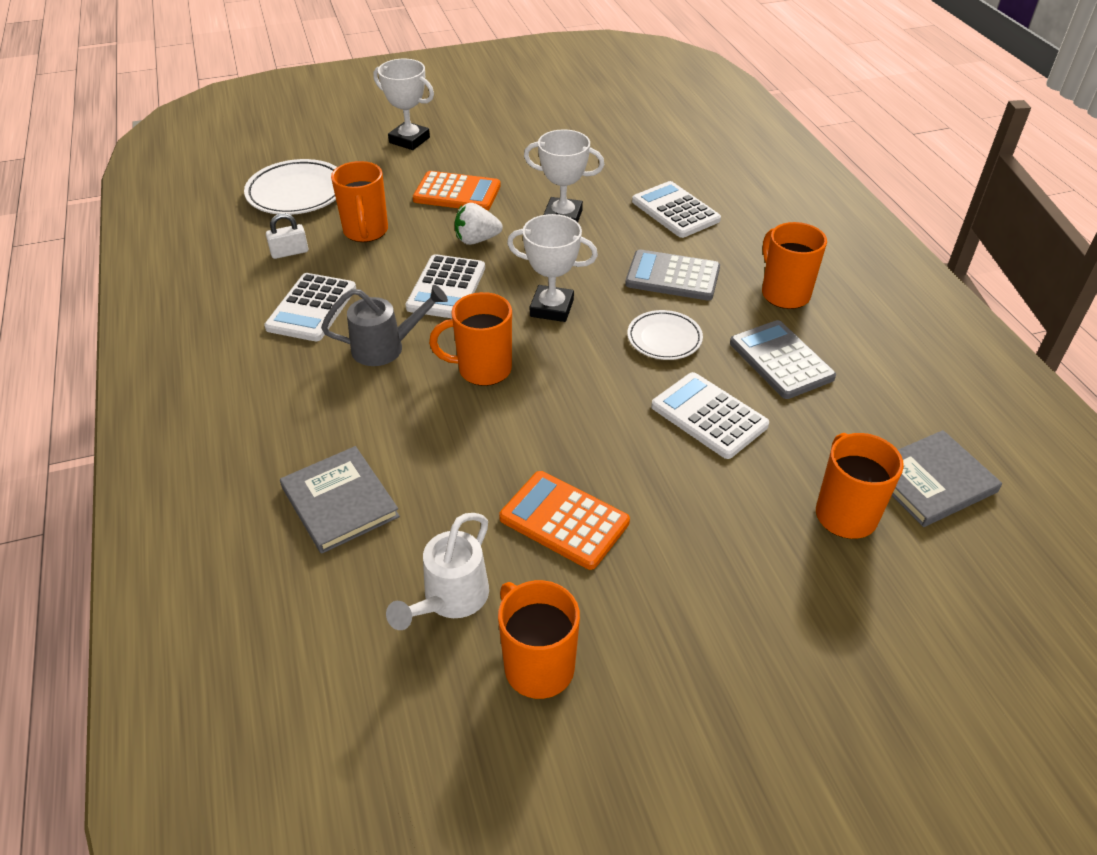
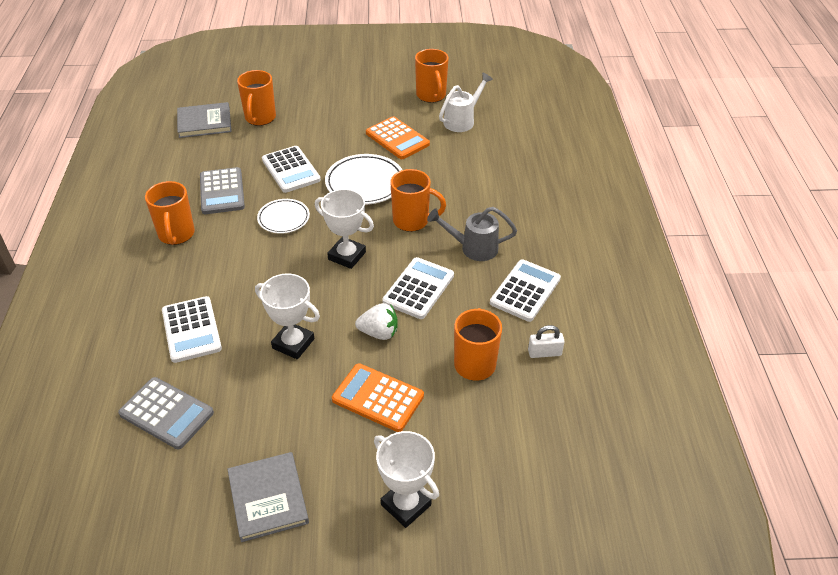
camera: 165 degrees left, 0 degrees up
white plate [244,159,337,215] -> white plate moved to [325,154,402,205]
grey book [280,446,400,554] -> grey book moved to [227,452,309,542]
grey calculator [625,249,720,301] -> grey calculator moved to [118,377,214,450]

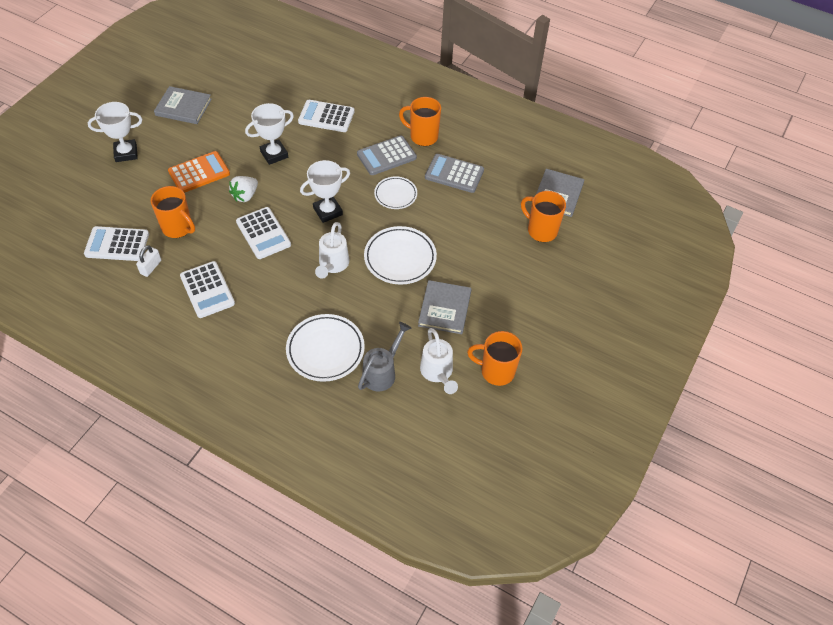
camera: 120 degrees right, 10 degrees up
grey calculator [118,377,214,450] -> grey calculator moved to [357,136,417,175]
white calculator [262,146,321,193] -> white calculator moved to [84,226,149,261]
orange calculator [366,116,430,159] -> grey book [418,280,471,334]
orange mug [390,169,446,232] -> white watering can [315,222,350,279]
grey watering can [427,207,517,261] -> grey watering can moved to [358,322,412,392]
none -> white plate [286,314,365,382]

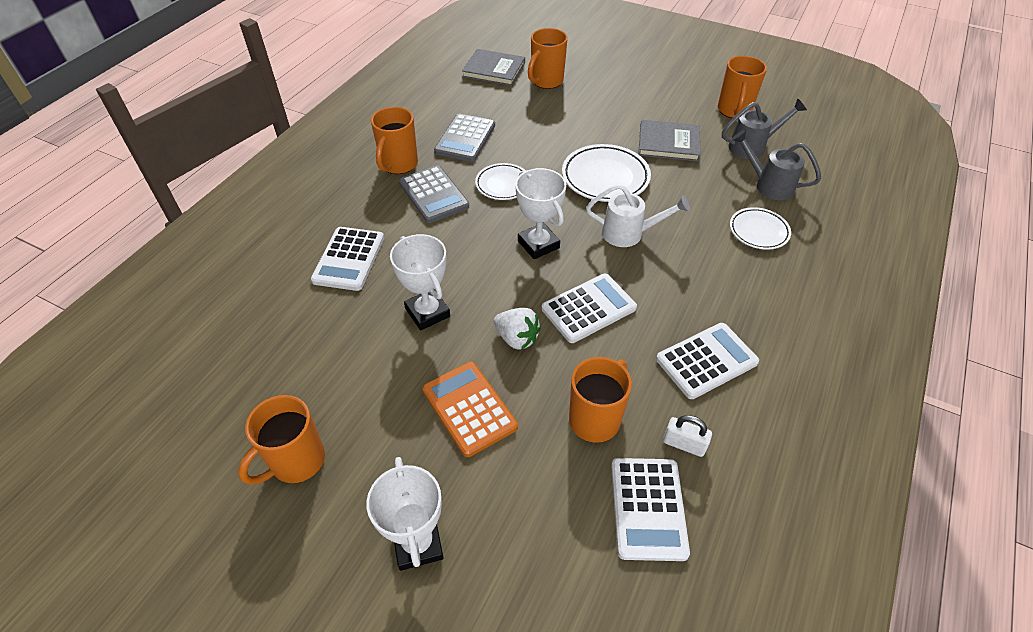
camera: 90 degrees left, 5 degrees down
grey book [154,86,212,124] -> orange mug [238,395,325,484]
white plate [286,314,365,382] -> white plate [730,207,791,250], size x0.63
white watering can [420,328,458,394] -> grey watering can [722,98,807,159]

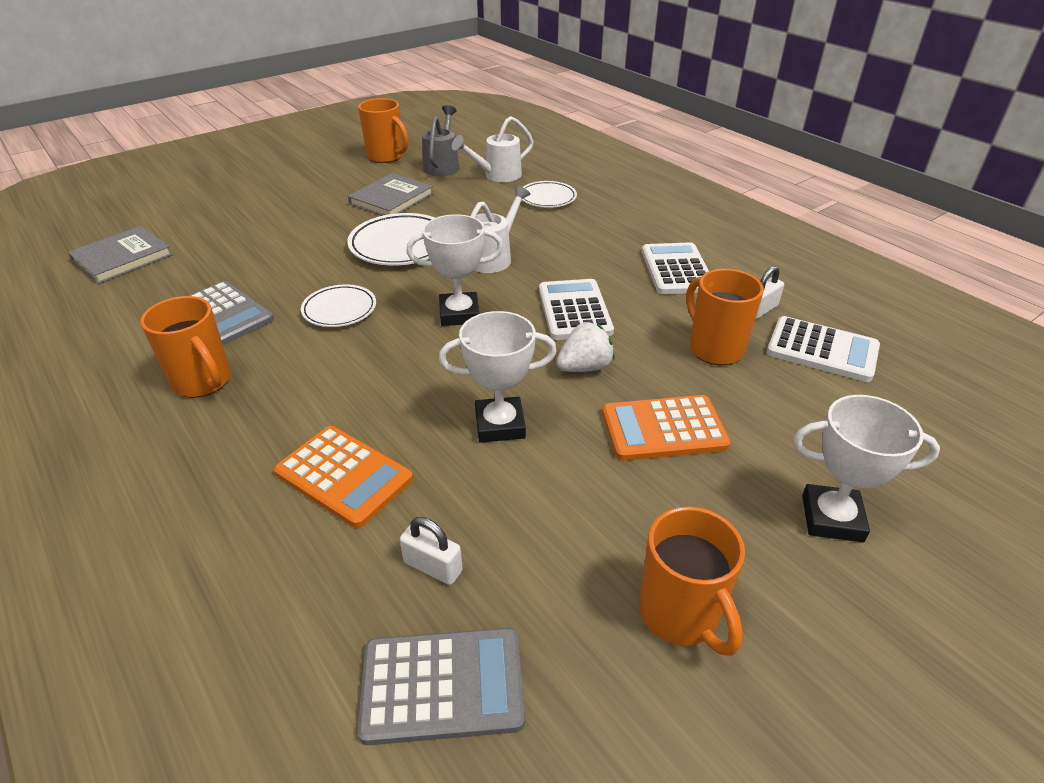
camera: 65 degrees left, 10 degrees down
white calculator [311,227,384,291] -> orange calculator [274,426,413,528]
grey calculator [399,165,469,223] -> grey calculator moved to [358,628,525,745]
orange mug [528,28,568,89] -> none
grey watering can [732,130,821,200] -> white watering can [452,116,534,182]
none -> white padlock [400,517,463,585]

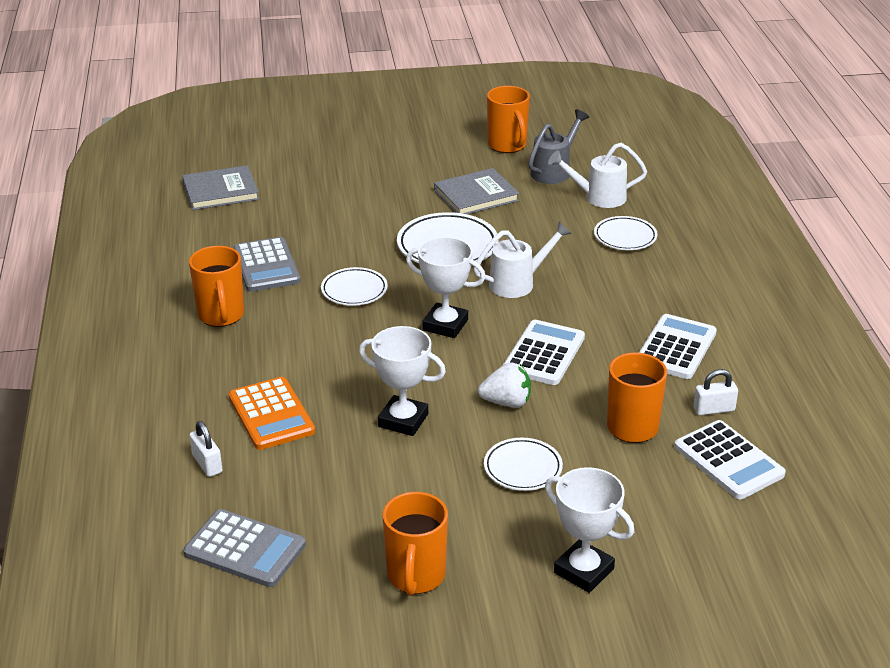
camera: 30 degrees right, 5 degrees down
white padlock [400,517,463,585] -> white padlock moved to [189,421,223,477]
orange calculator [602,395,731,461] -> white plate [484,438,563,491]

